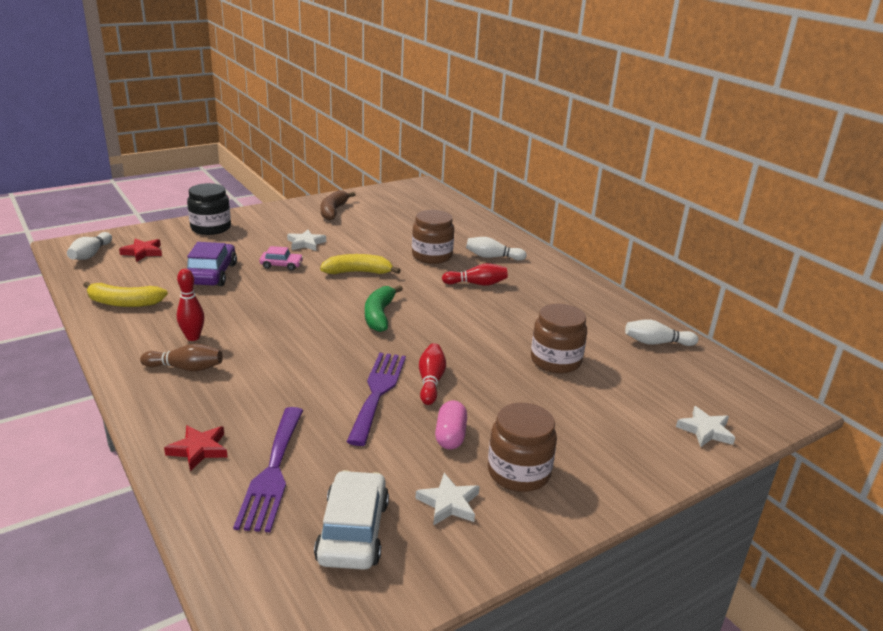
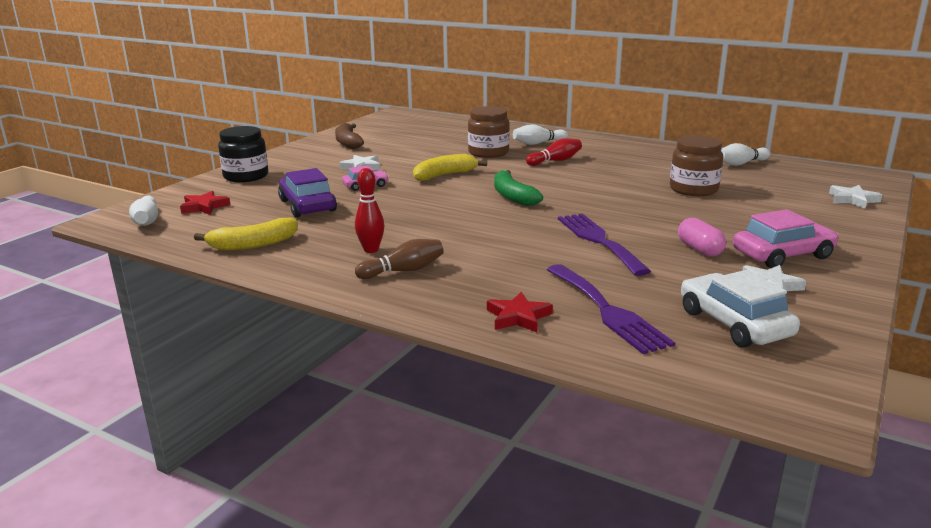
camera: 25 degrees left, 5 degrees down
red bowling pin [419,343,446,405] -> none
brown jar [488,403,557,492] -> pink car [733,209,839,268]

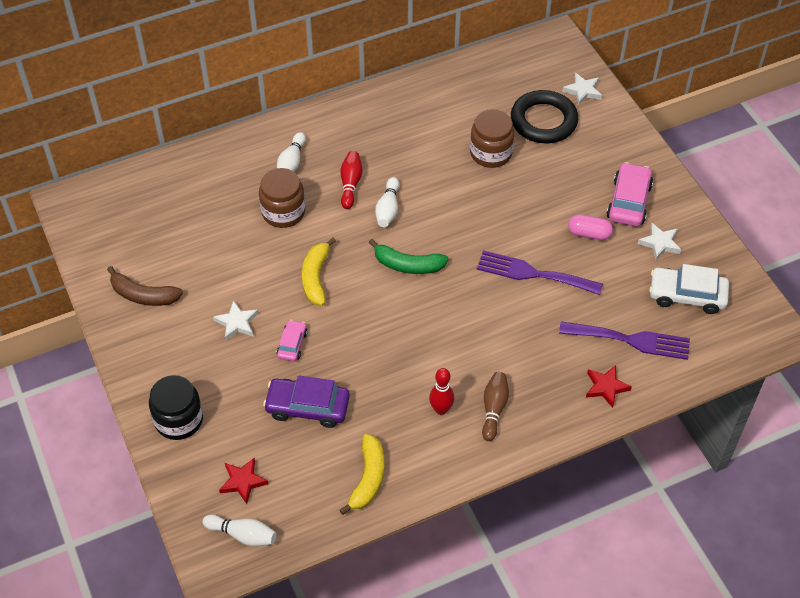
camera: 55 degrees left, 30 degrees up
white bowling pin [721,143,770,166] -> white bowling pin moved to [375,177,399,227]
none -> black ring [511,90,578,143]

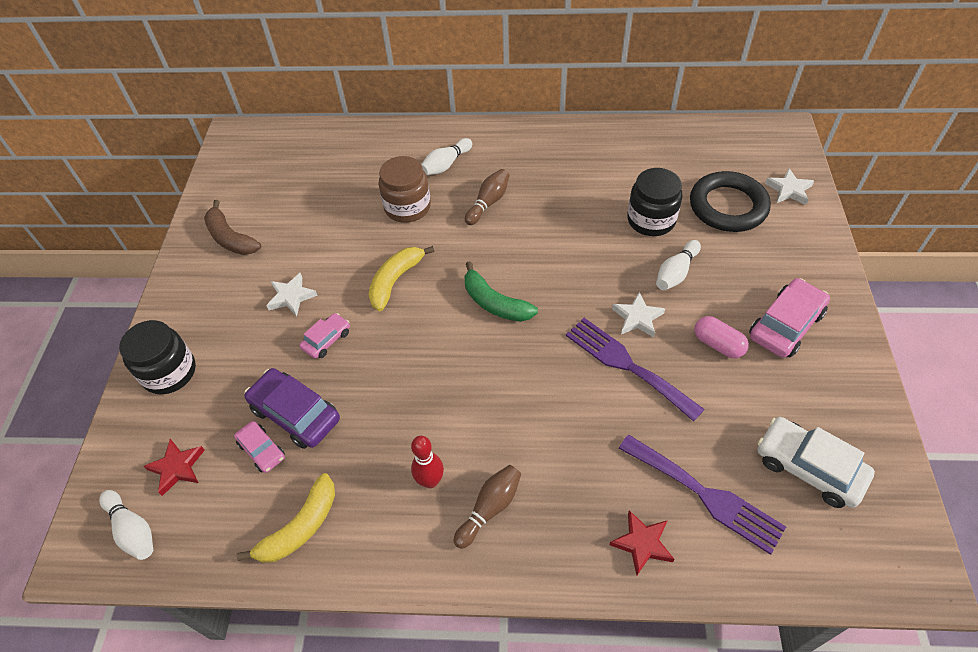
camera: 30 degrees right, 0 degrees up
red bowling pin [340,151,363,209] -> brown bowling pin [465,169,510,225]
white bowling pin [375,177,399,227] -> white bowling pin moved to [656,240,701,290]
brown jar [470,109,515,168] -> black jar [627,168,683,236]
white star [638,222,681,260] -> white star moved to [612,292,665,337]
none -> pink car [234,421,285,473]

